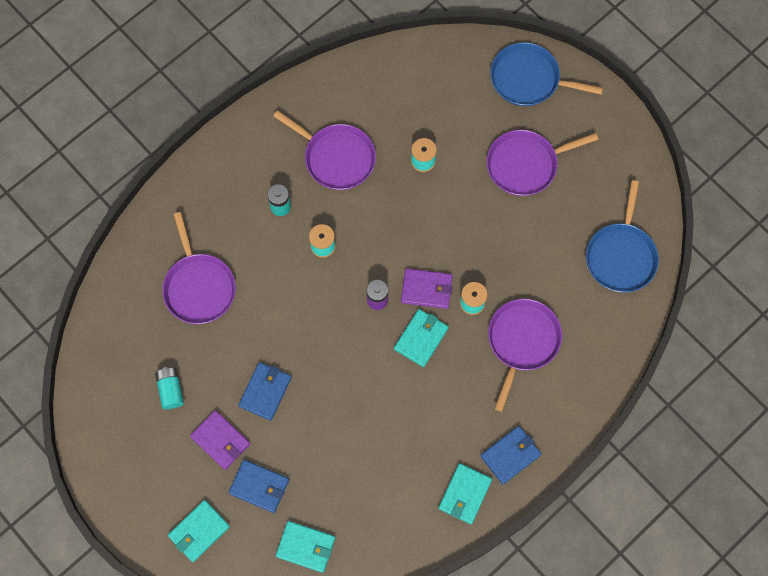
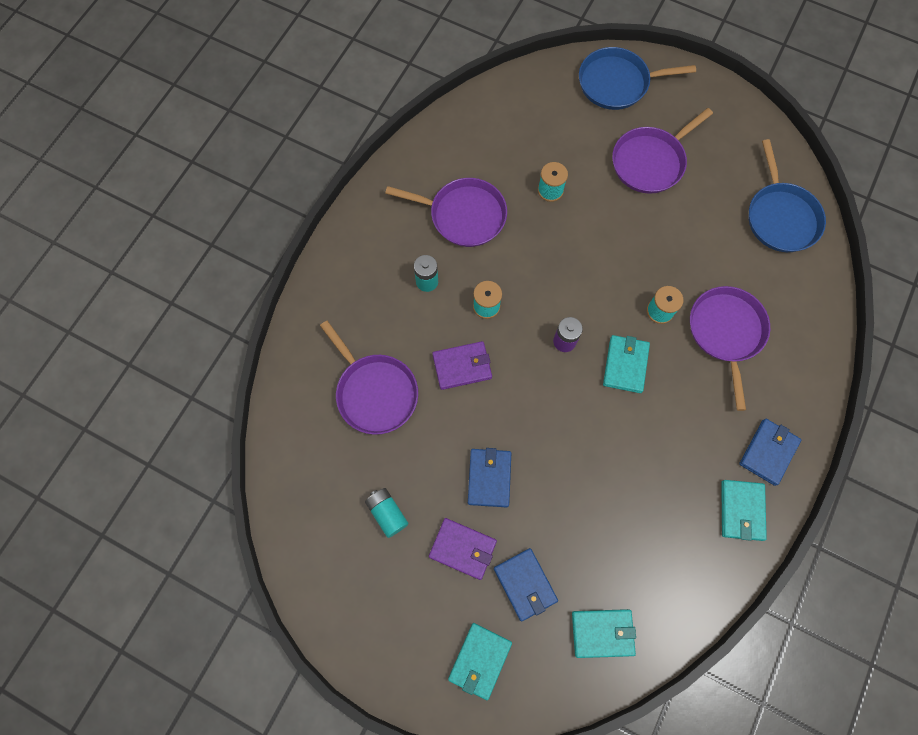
camera: 20 degrees left, 0 degrees up
blue wallet [229,460,289,513] -> blue wallet turned 60 degrees clockwise [494,548,558,622]
purple wallet [401,268,453,309] -> purple wallet moved to [432,341,492,390]

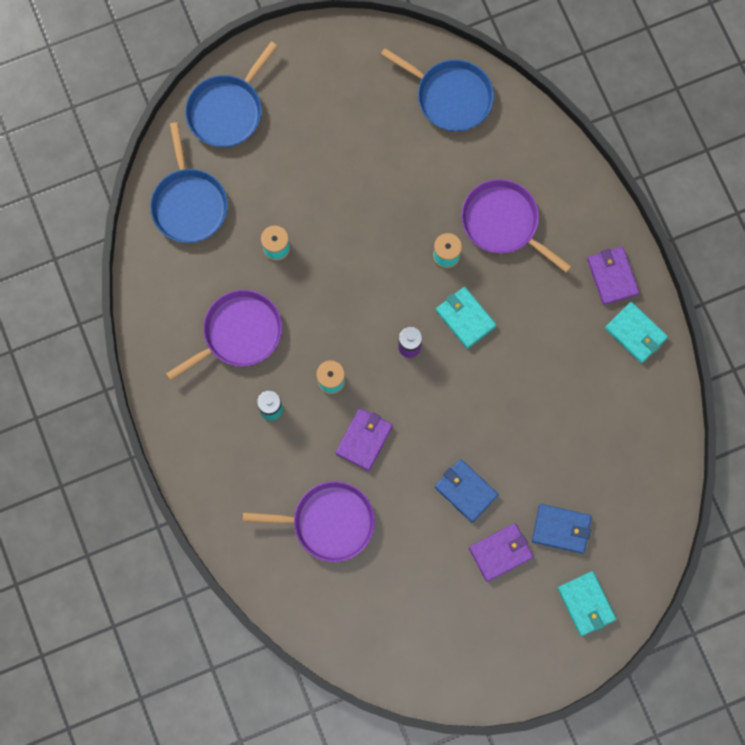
camera: 50 degrees left, 5 degrees up
turquoise battery [365,488,409,538] -> none
turquoise wallet [572,609,636,658] -> none
purple pan [612,108,713,194] -> none
blue wallet [739,419,801,486] -> purple wallet [587,247,639,305]
none -> blue pan [150,122,228,243]

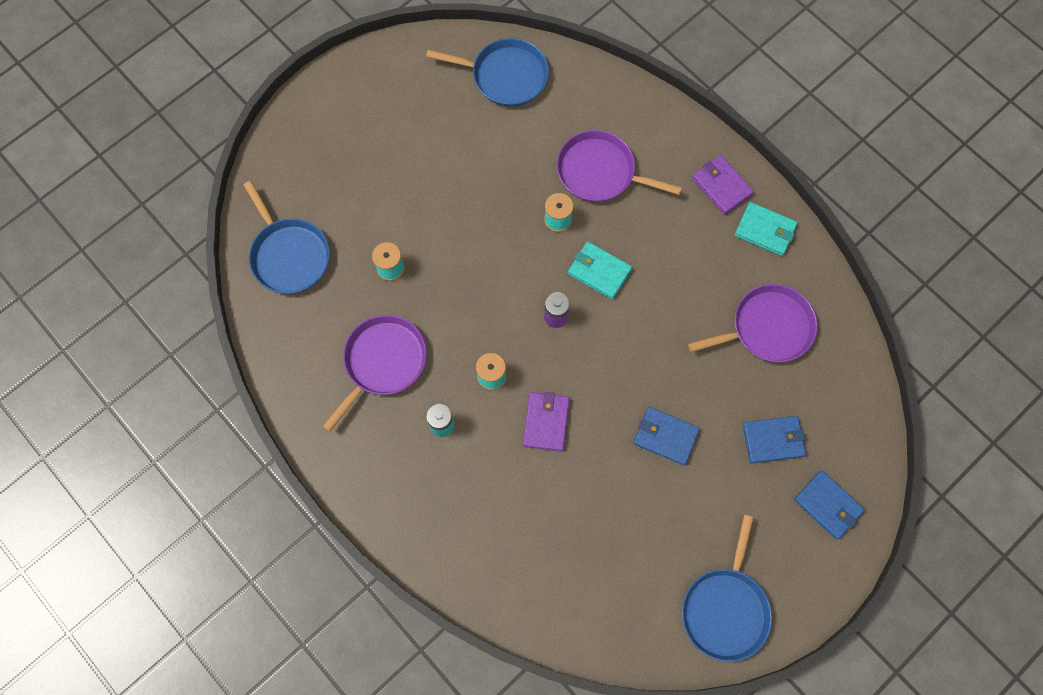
camera: 20 degrees left, 5 degrees down
blue pan [185,41,277,147] -> blue pan moved to [682,515,772,662]
purple pan [243,481,375,562] -> purple pan moved to [688,284,817,362]
purple wallet [469,523,533,582] -> none
turquoise wallet [558,571,616,636] -> blue wallet [794,470,865,540]

